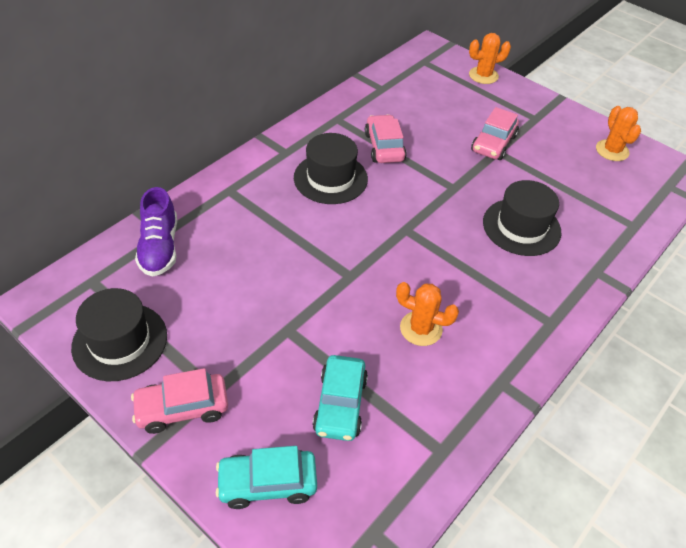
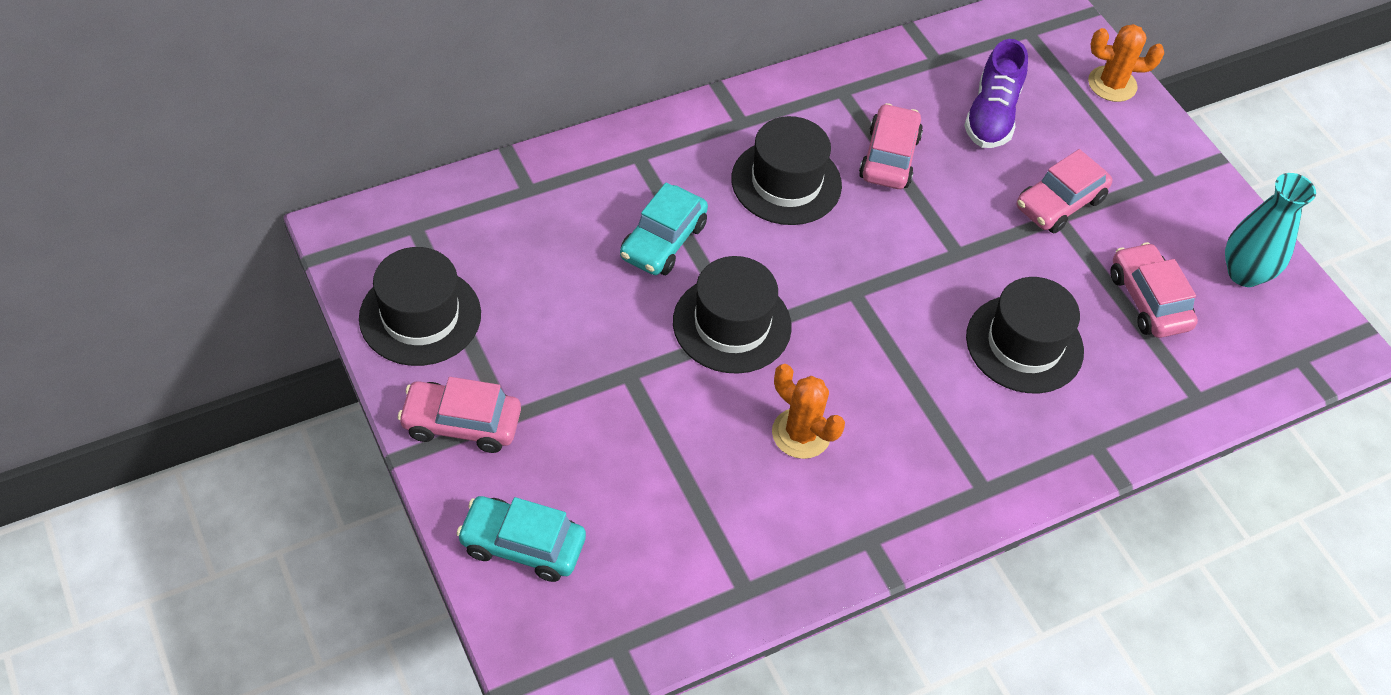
camera: 20 degrees right, 5 degrees up
purple shoe [135,187,177,276] -> purple shoe moved to [964,39,1028,148]
turquoise car [312,355,368,441] -> turquoise car moved to [620,183,708,275]
orange cactus [596,106,641,161] -> turquoise vase [1225,173,1316,287]
none -> black hat [673,256,792,374]
none -> pink car [1110,242,1198,338]

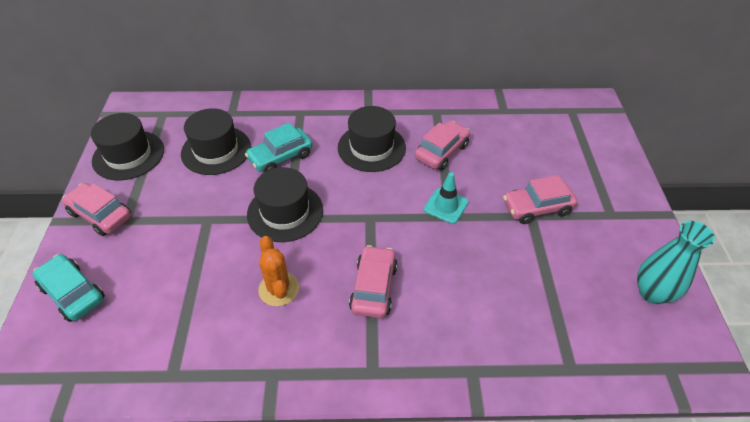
camera: 30 degrees right, 5 degrees down
purple shoe [964,39,1028,148] -> none
black hat [966,277,1084,393] -> black hat moved to [181,108,251,175]
orange cactus [1088,24,1164,102] -> none
pink car [1110,242,1198,338] -> pink car moved to [349,245,398,318]
none -> turquoise traffic cone [424,172,468,224]

